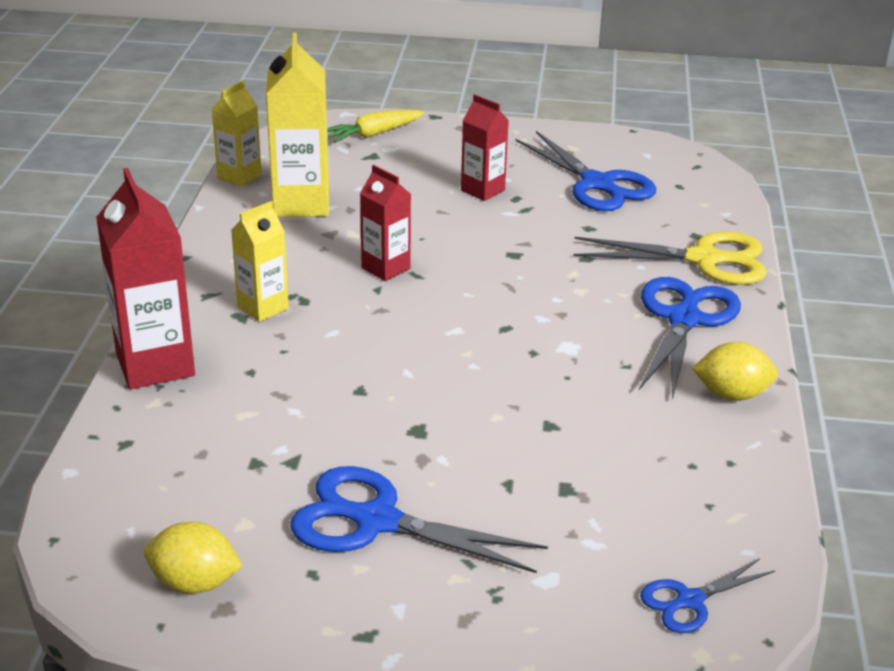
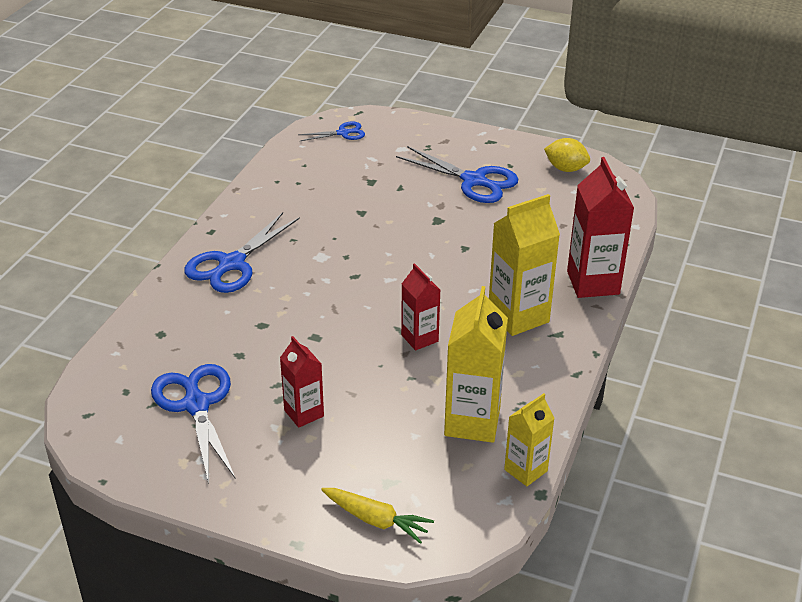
camera: 165 degrees left, 5 degrees up
yellow carton [231,201,289,322] -> yellow carton [489,194,560,336], size x1.68
yellow carrot [327,110,425,143] -> yellow carrot turned 45 degrees clockwise [321,488,434,544]
yellow scissors [574,232,767,285] -> none
yellow lemon [692,342,778,401] -> none

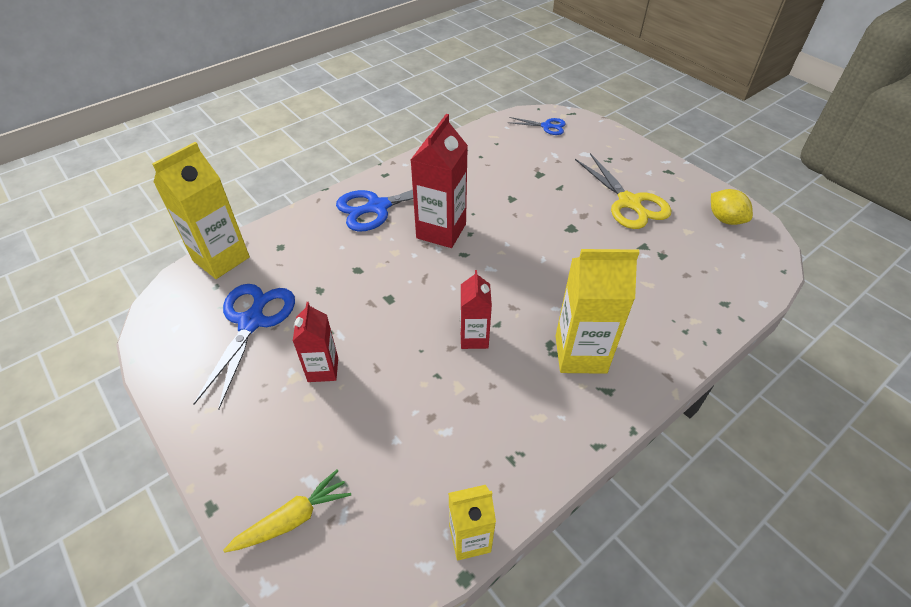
camera: 30 degrees right, 10 degrees up
yellow carrot [321,488,434,544] -> yellow carrot turned 90 degrees counterclockwise [223,469,351,553]
blue scissors [396,146,518,203] -> yellow scissors [575,153,671,229]
yellow carton [444,286,508,443] -> yellow carton moved to [152,142,250,279]
red carton [567,157,634,298] -> red carton moved to [411,114,468,248]

